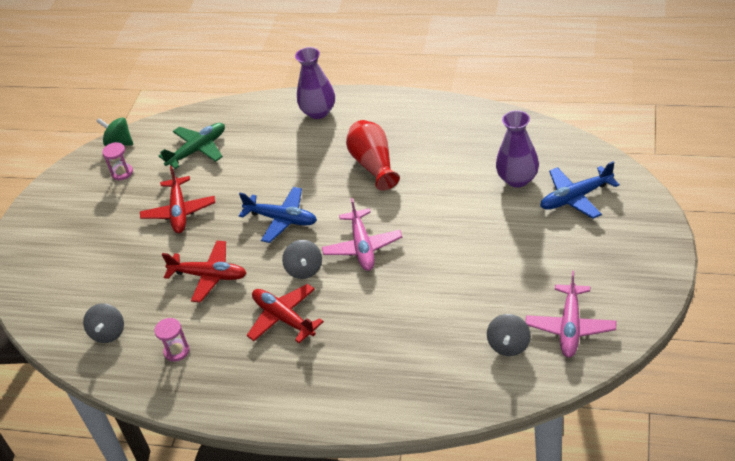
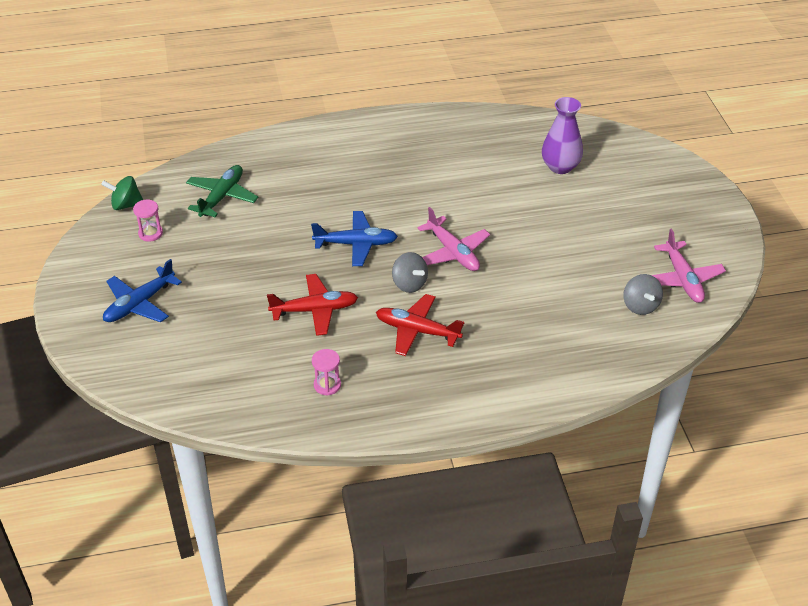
camera: 30 degrees left, 0 degrees up
grey spinning top [83,303,124,343] -> none
red plane [140,166,215,233] -> none
purple vase [295,47,335,119] -> none
red vase [346,120,400,191] -> none
blue plane [540,161,620,219] -> blue plane moved to [103,259,182,323]

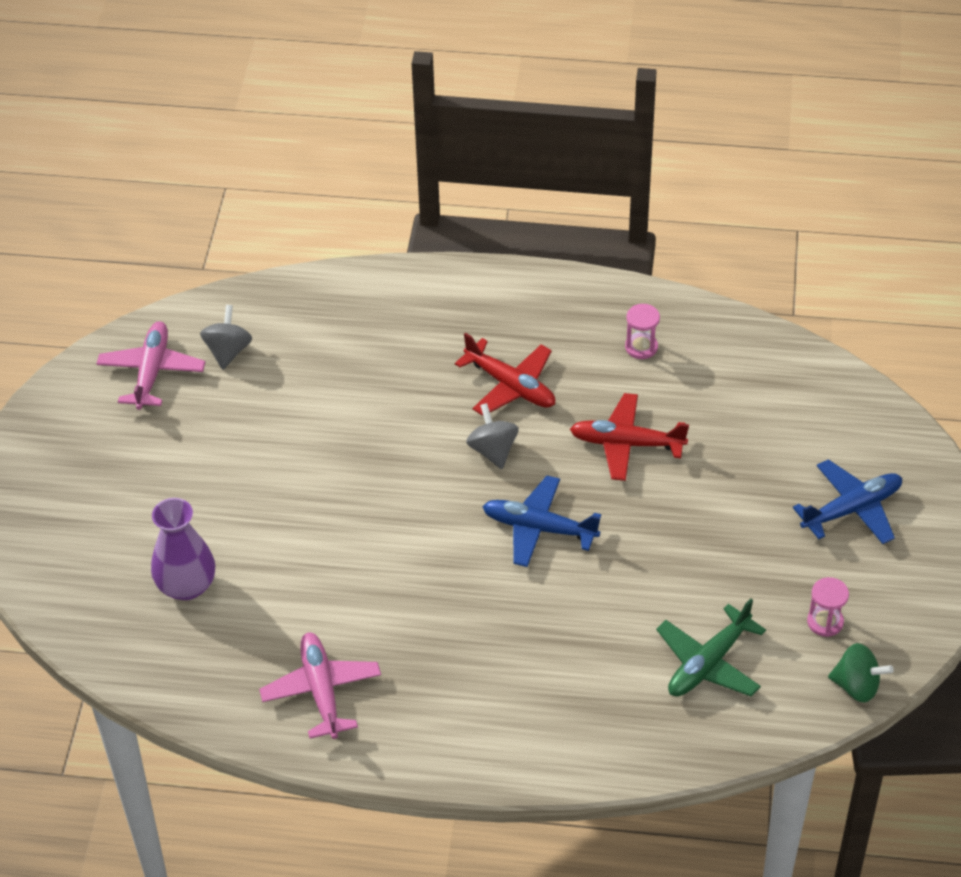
camera: 160 degrees left, 5 degrees up
pink plane [417,207,490,271] -> pink plane moved to [259,632,381,739]

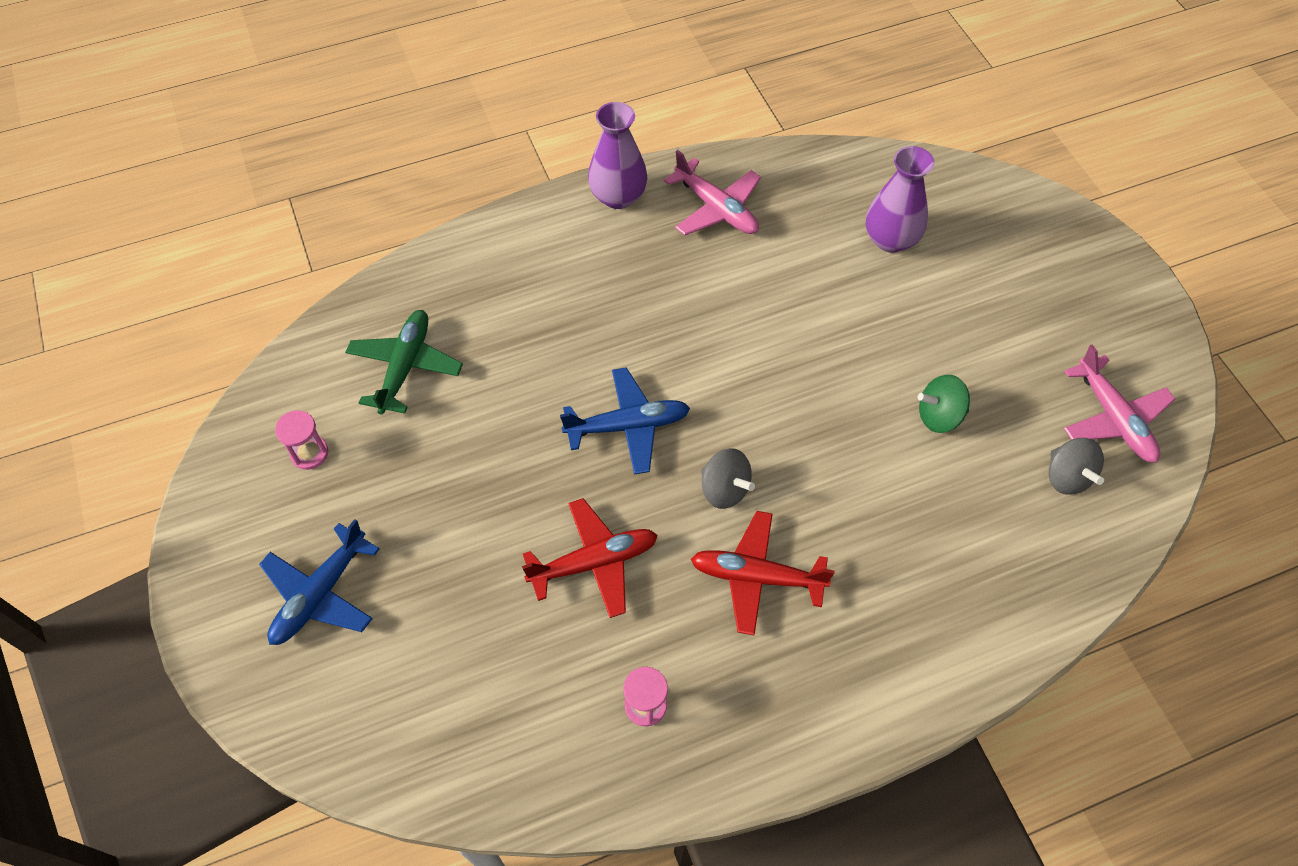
camera: 150 degrees right, 10 degrees up
green spinning top [828,643,894,703] -> green spinning top moved to [917,375,970,433]
none -> purple vase [588,102,647,209]

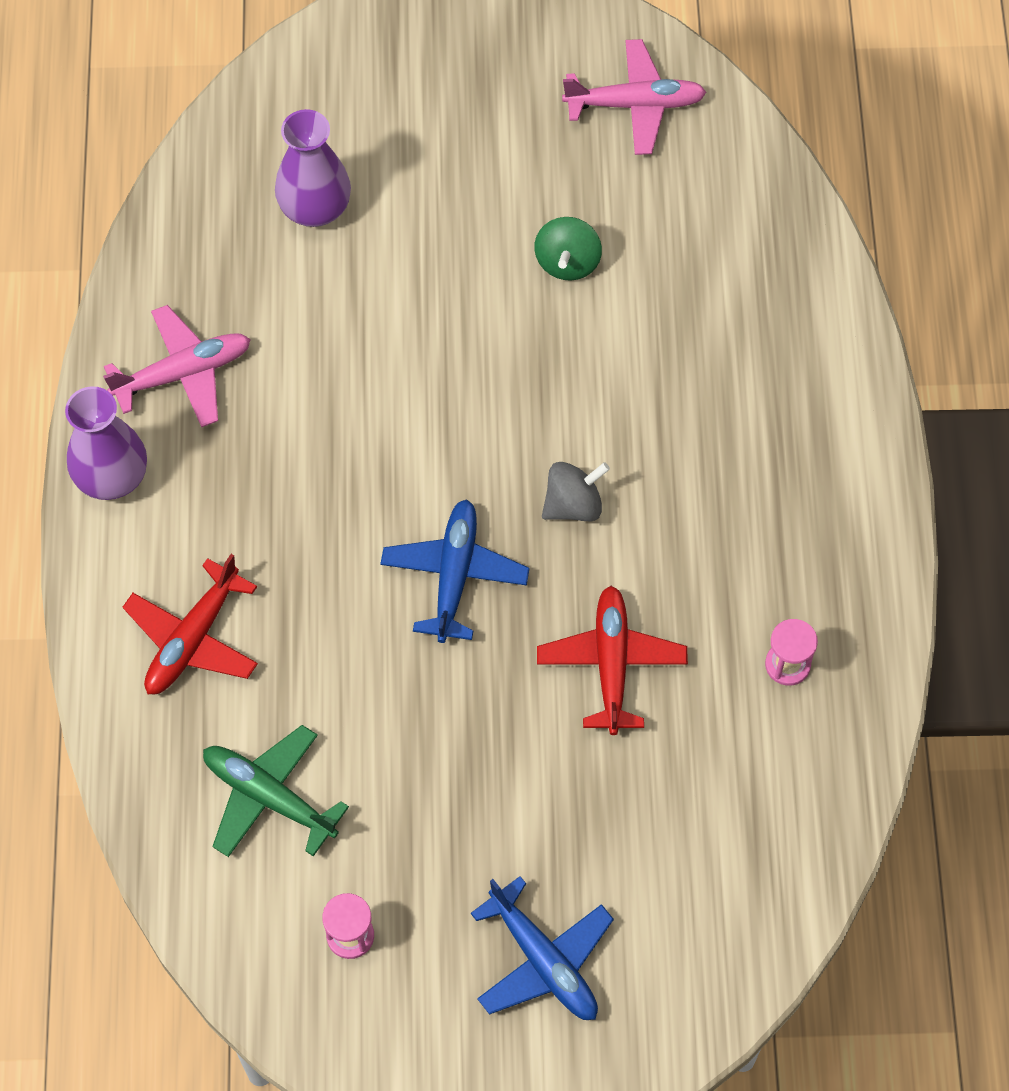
camera: 70 degrees left, 5 degrees up
red plane [691,511,835,635] -> red plane moved to [123,554,258,694]
grey spinning top [1049,438,1104,495] -> none

